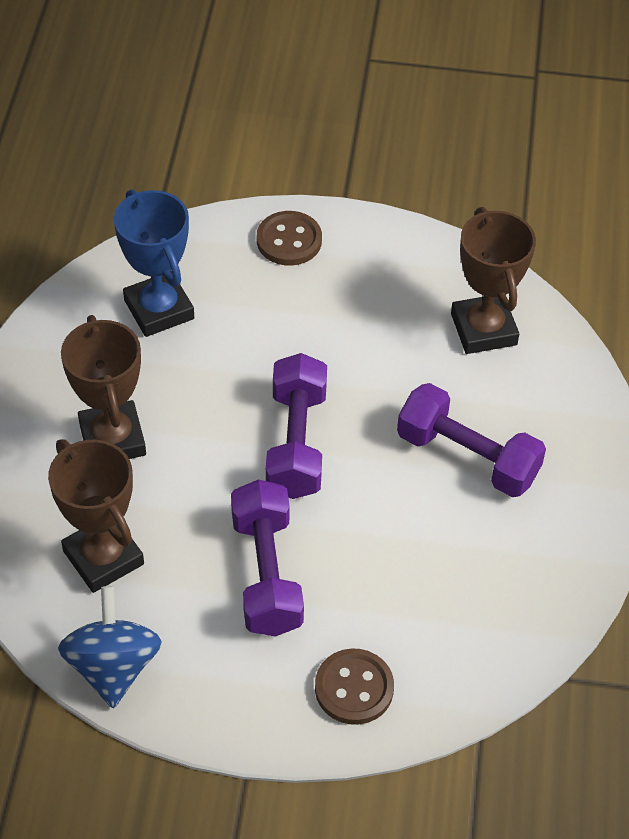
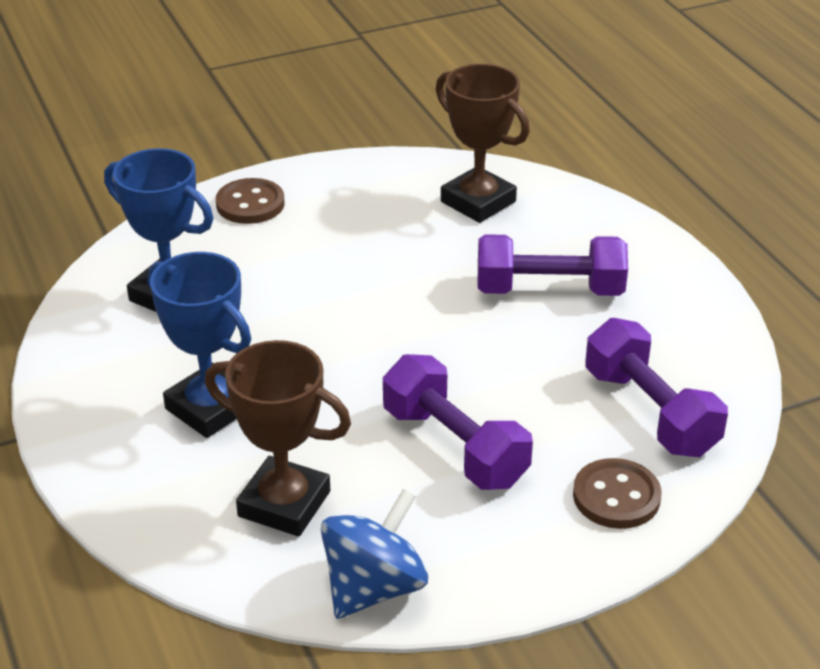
camera: 30 degrees left, 15 degrees down
blue spinning top [58,586,162,708] -> blue spinning top turned 75 degrees clockwise [321,489,428,619]
brown trophy [61,315,146,459] -> blue trophy [149,252,251,438]
purple dumbbell [266,353,327,499] -> purple dumbbell moved to [585,318,728,457]

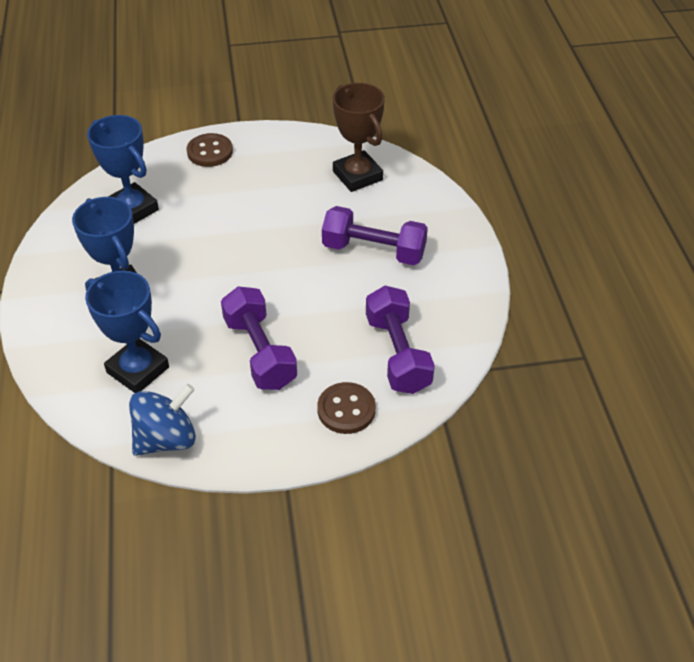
camera: 15 degrees right, 10 degrees up
brown trophy [205,340,351,536] -> blue trophy [85,271,169,393]

